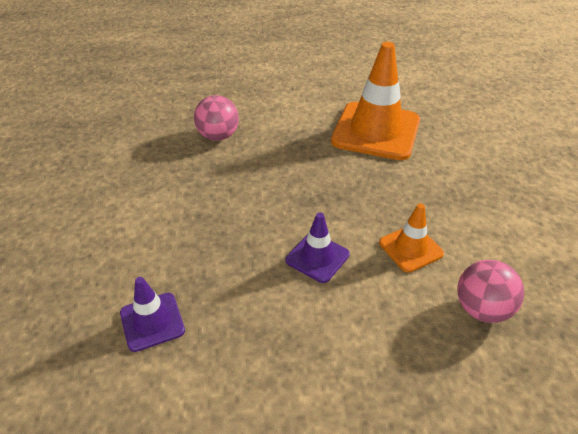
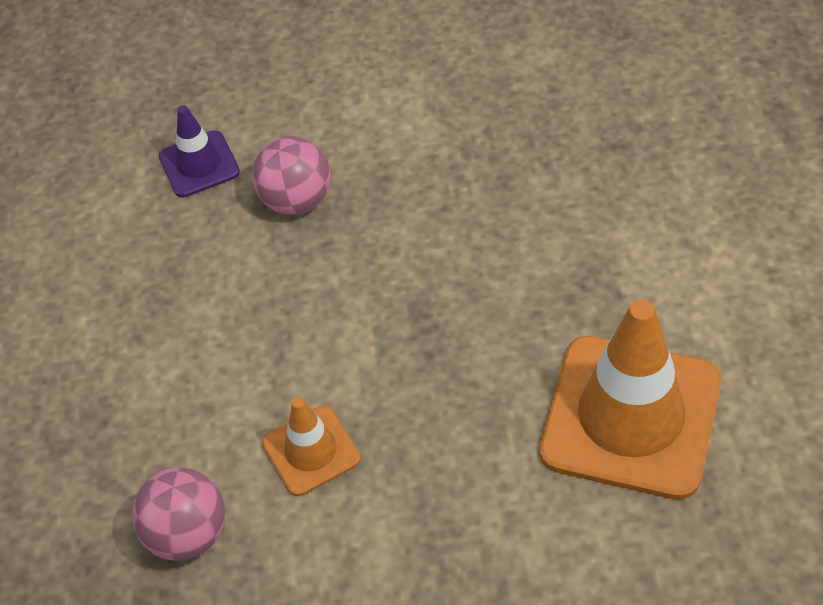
camera: 95 degrees right, 10 degrees up
pink ball [194,95,239,141] -> pink ball moved to [252,136,331,215]
purple traffic cone [286,212,350,283] -> none

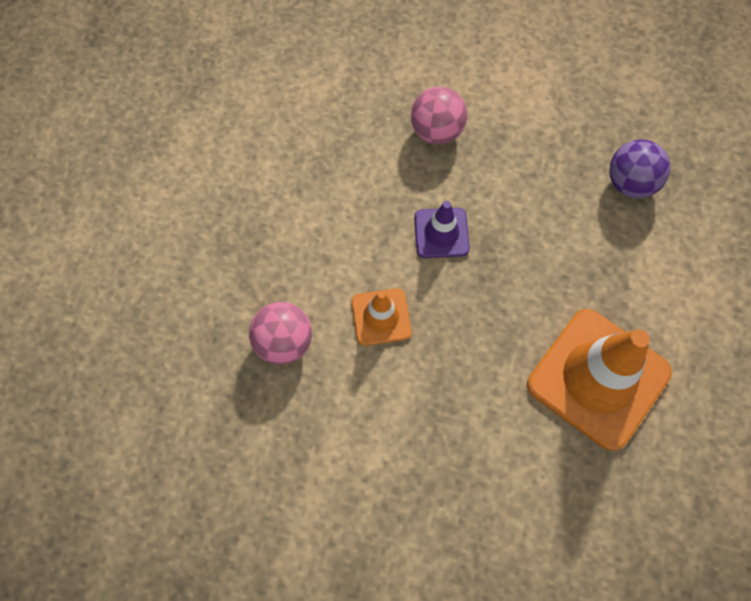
camera: 15 degrees right, 15 degrees up
purple traffic cone [159,105,240,198] -> purple traffic cone moved to [414,201,470,258]
none -> purple ball [609,140,670,198]

